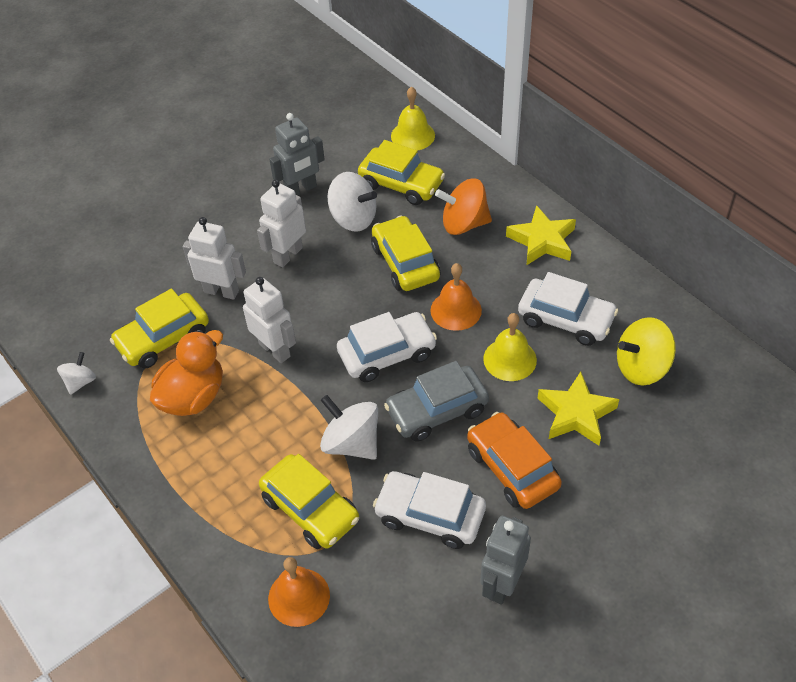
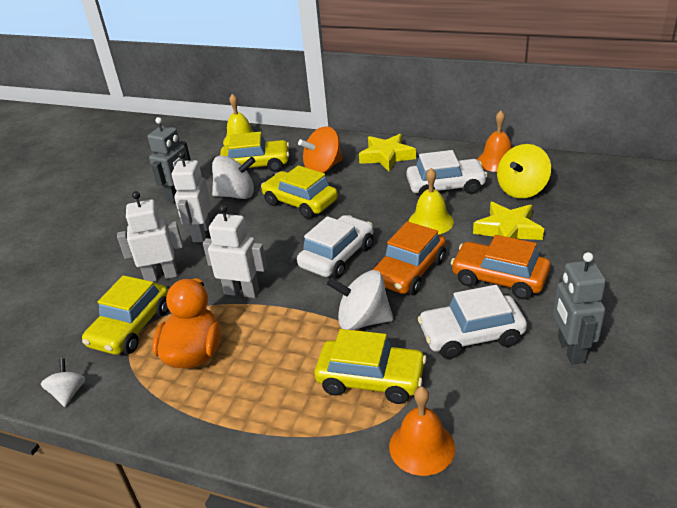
camera: 30 degrees left, 15 degrees down
grey car [384,361,489,442] -> orange car [373,221,446,295]
orange bell [431,263,482,331] -> orange bell moved to [477,110,512,172]

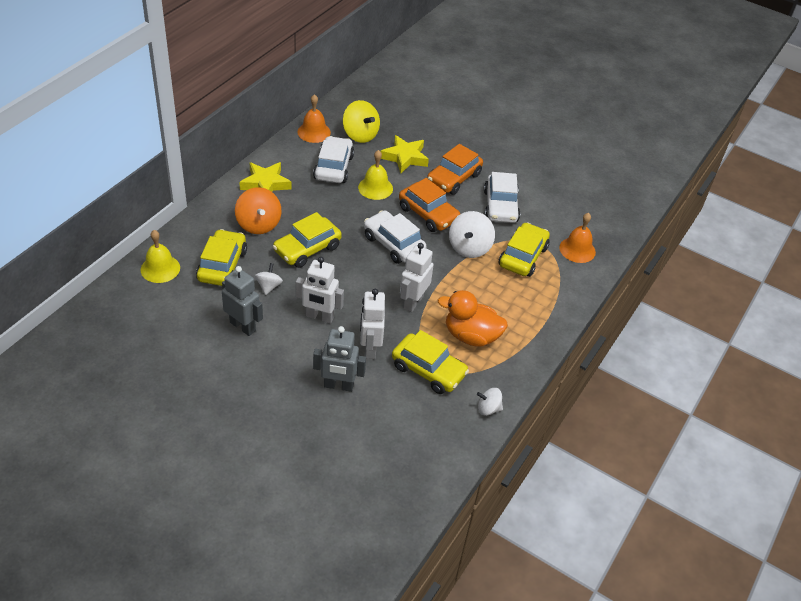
camera: 85 degrees left, 10 degrees up
white spinning top [212,155,255,199] -> white spinning top [255,263,283,295], size x0.57
grey robot [553,252,606,365] -> grey robot moved to [313,326,366,392]

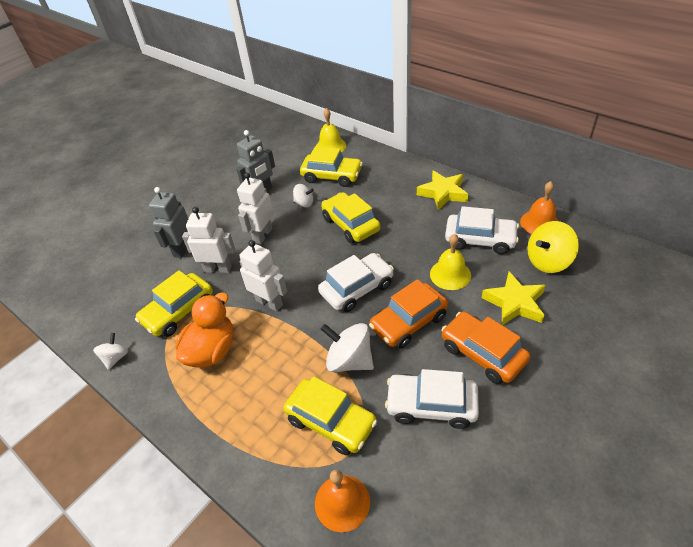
camera: 105 degrees right, 0 degrees up
orange spinning top [235,187,281,234] -> none

